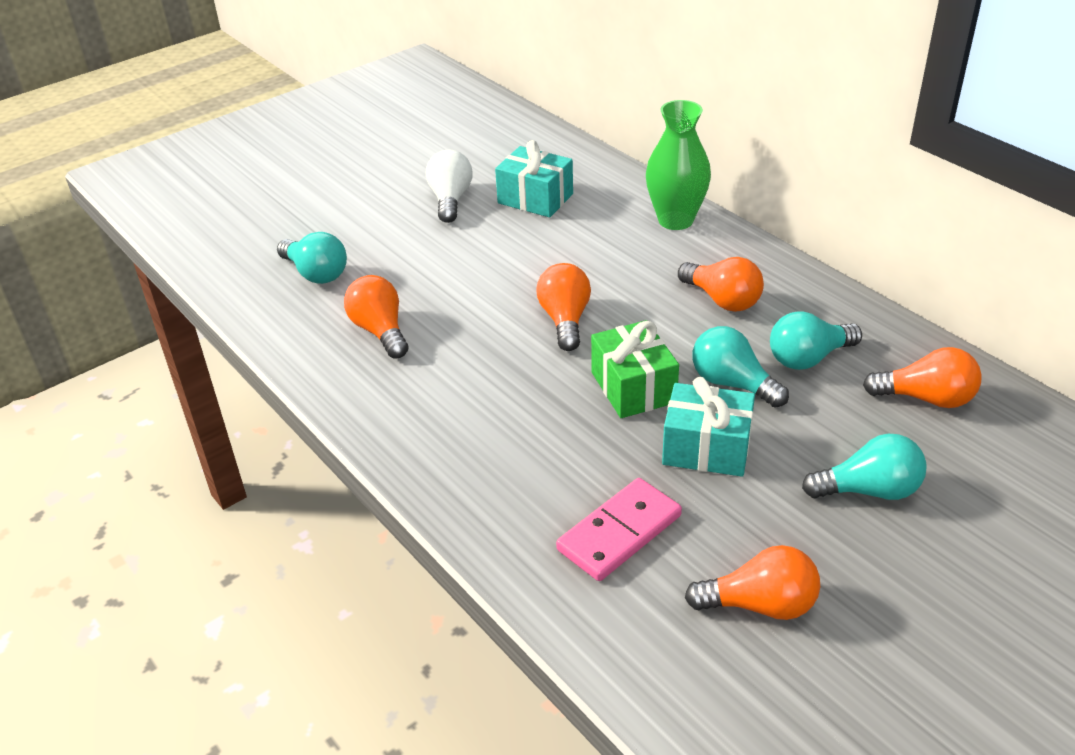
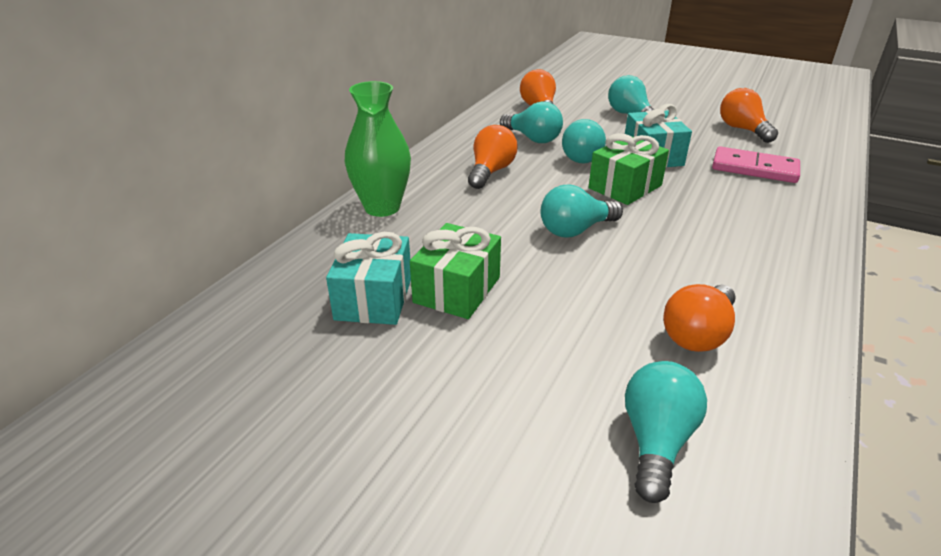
camera: 115 degrees left, 5 degrees down
white light bulb [426,150,473,223] -> none
orange light bulb [537,263,591,351] -> turquoise light bulb [540,185,623,238]
none -> green gift [410,223,501,319]

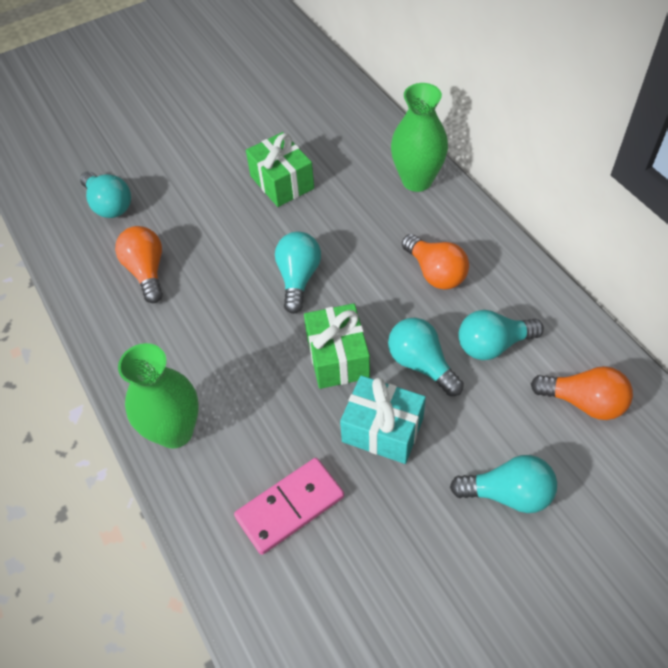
camera: 125 degrees right, 20 degrees up
turquoise gift [326,232,411,325] -> none
orange light bulb [720,88,778,143] -> none
none -> green vase [118,343,199,449]

